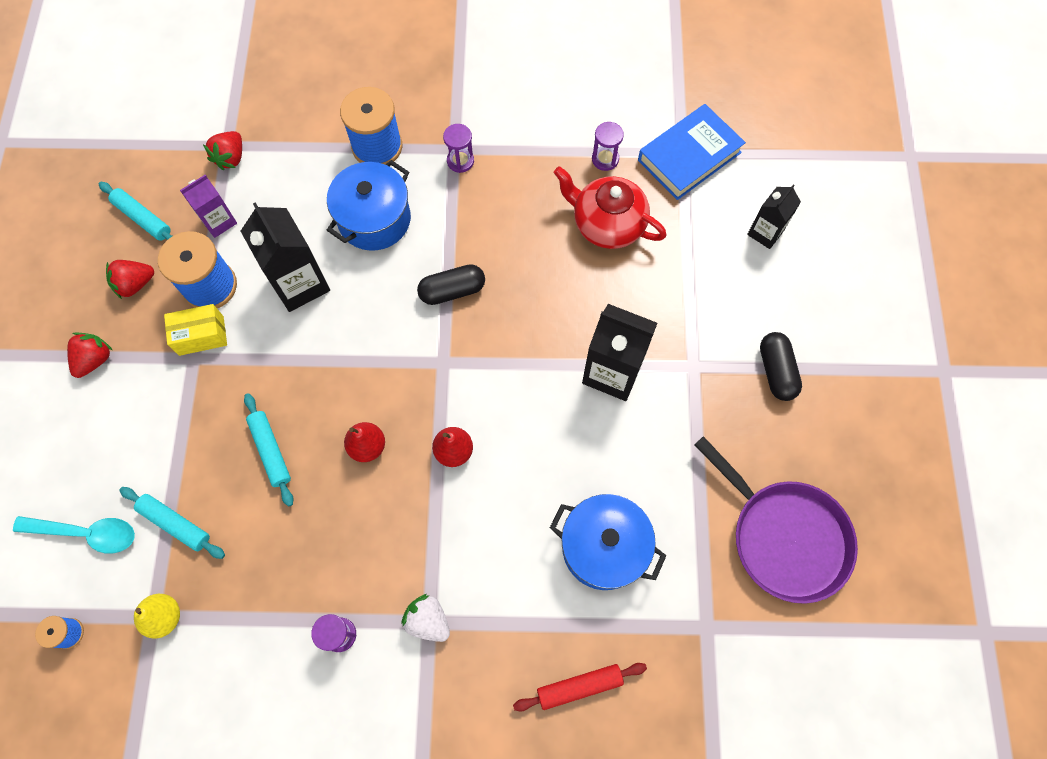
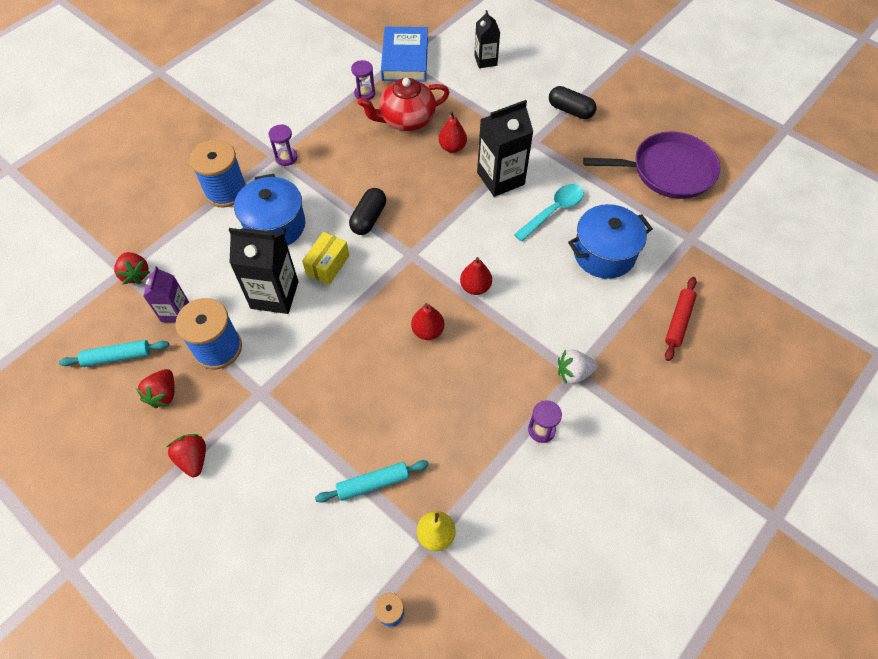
camera: 50 degrees left, 10 degrees down
turquoise spoon [13,516,135,554] -> turquoise spoon moved to [514,184,584,242]
yellow box [164,304,227,356] -> yellow box moved to [302,232,349,285]
turquoise rolling pin [244,393,293,507] -> none
none -> red pear [439,111,467,153]

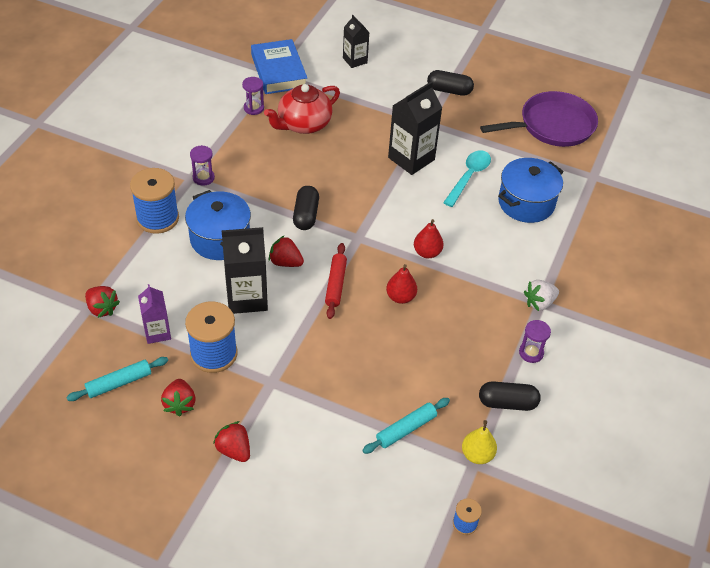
camera: 20 degrees left, 10 degrees down
yellow box [302,232,349,285] -> red strawberry [269,235,304,267]
red pear [439,111,467,153] -> none
red rolling pin [665,277,697,361] -> red rolling pin moved to [325,243,347,319]
none -> black capsule [479,381,541,411]

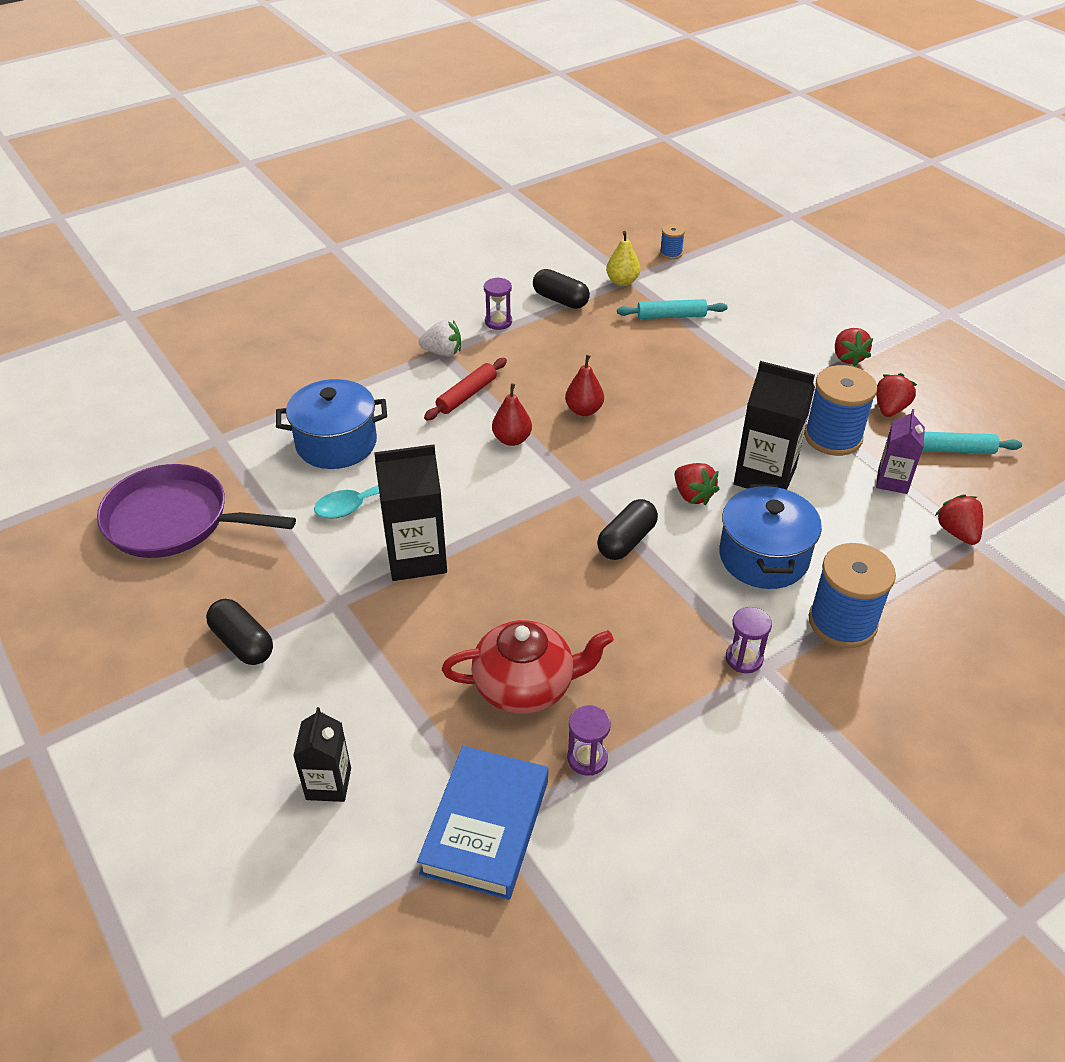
camera: 145 degrees left, 5 degrees down
red rolling pin [325,243,347,319] -> red rolling pin moved to [424,358,507,420]

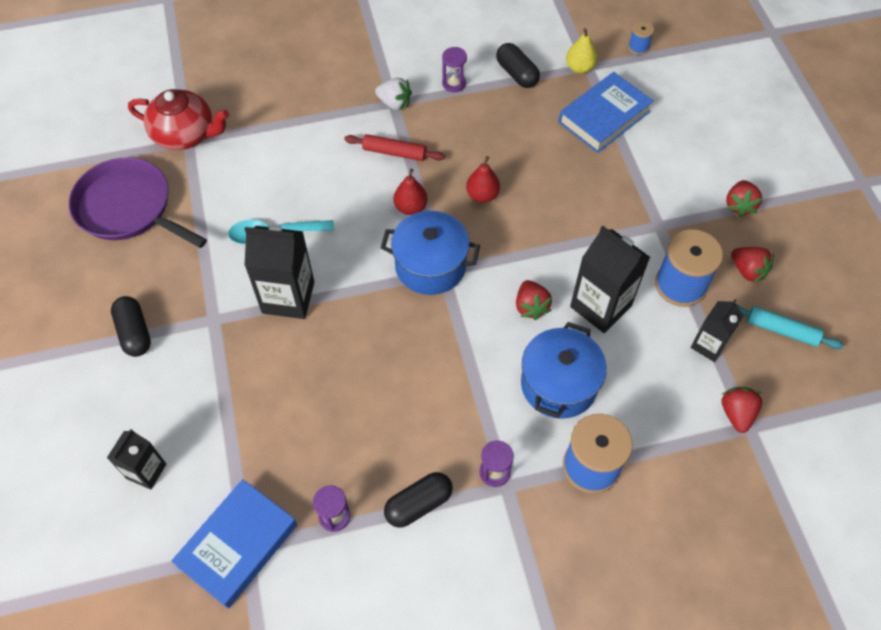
camera: 20 degrees right, 15 degrees up
blue pot [276,379,387,469] -> blue pot moved to [381,211,480,295]
red rolling pin [424,358,507,420] -> red rolling pin turned 45 degrees clockwise [344,134,445,161]
red teapot [442,620,614,714] -> red teapot moved to [128,89,229,150]
black capsule [597,499,658,560] -> black capsule moved to [384,472,453,528]
turquoise rolling pin [617,299,727,319] -> blue book [558,72,654,153]
red strawberry [876,373,917,417] -> red strawberry turned 90 degrees clockwise [731,247,774,283]
purple carton [876,409,925,494] -> black carton [690,299,743,362]

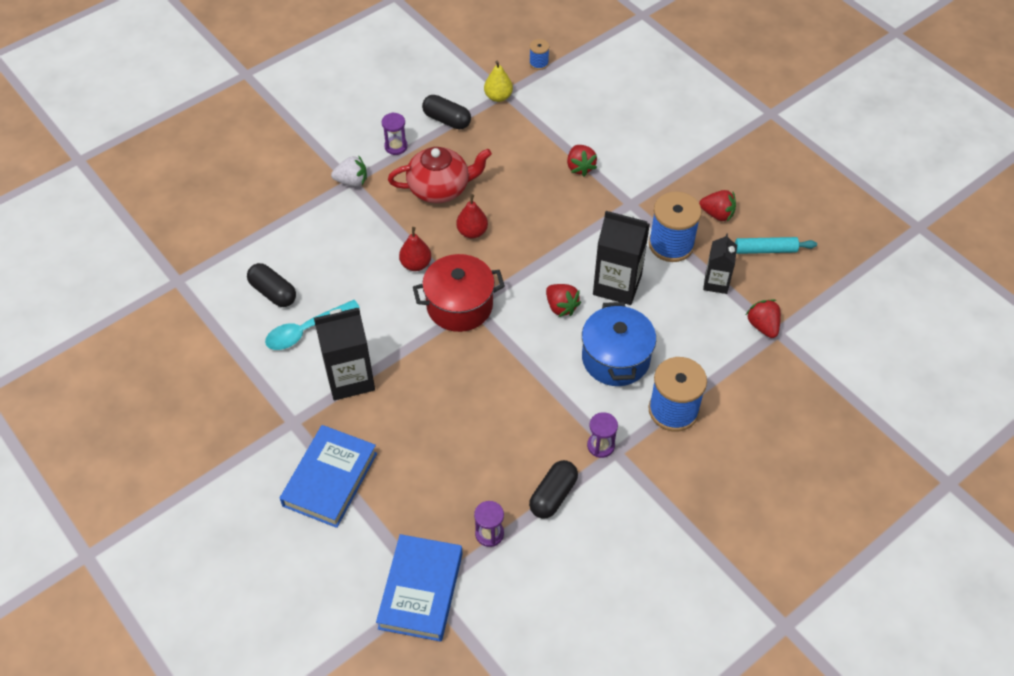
camera: 25 degrees left, 5 degrees down
purple pan [69,158,207,248] -> none
black carton [107,429,166,490] -> none
black capsule [111,296,151,357] -> black capsule moved to [247,263,296,307]
red teapot [128,89,229,150] -> red teapot moved to [388,147,492,203]
red rolling pin [344,134,445,161] -> none
blue pot [381,211,480,295] -> red pot [413,254,505,332]
blue book [558,72,654,153] -> blue book moved to [280,425,377,528]
red strawberry [726,180,762,217] -> red strawberry moved to [567,145,597,176]

